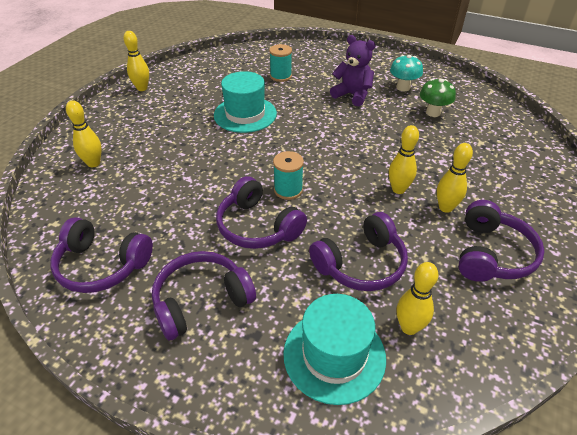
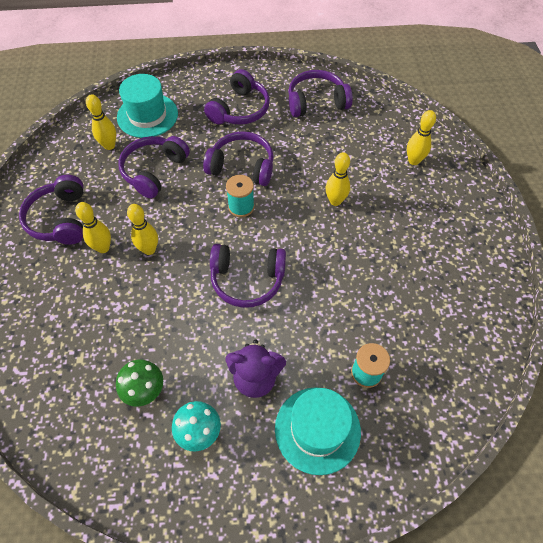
camera: 150 degrees right, 15 degrees up
yellow bowling pin [124,31,149,91] -> yellow bowling pin moved to [326,152,350,206]
turquoise hat [214,71,277,133] -> turquoise hat moved to [275,387,361,475]
none -> purple headphones [210,244,286,308]

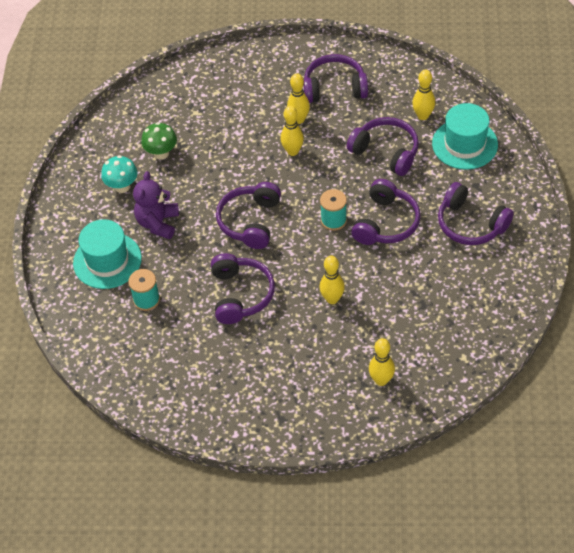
camera: 100 degrees right, 5 degrees down
purple headphones [288,70,353,117] -> purple headphones moved to [211,253,275,324]

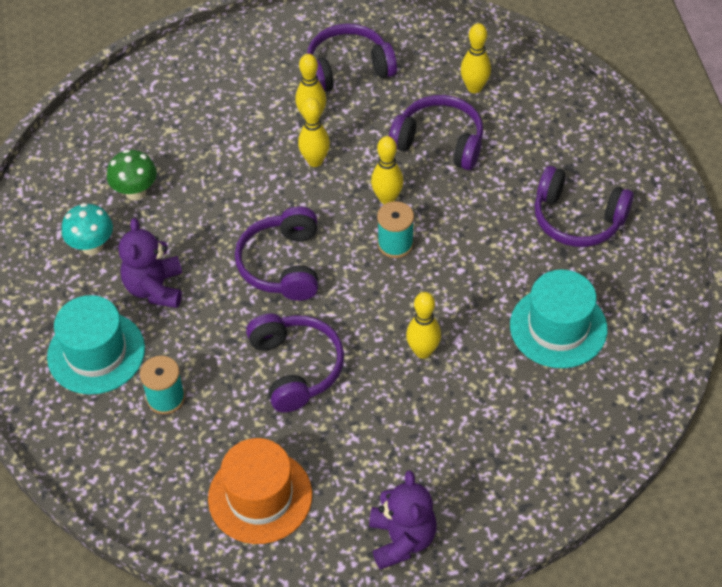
camera: 15 degrees left, 0 degrees up
purple headphones [351,179,420,245] -> none
yellow bowling pin [369,338,395,386] -> yellow bowling pin moved to [371,136,403,204]
turquoise hat [432,103,498,170] -> turquoise hat moved to [510,270,608,368]
none -> orange hat [208,438,312,544]
none -> purple teddy bear [369,470,436,570]

